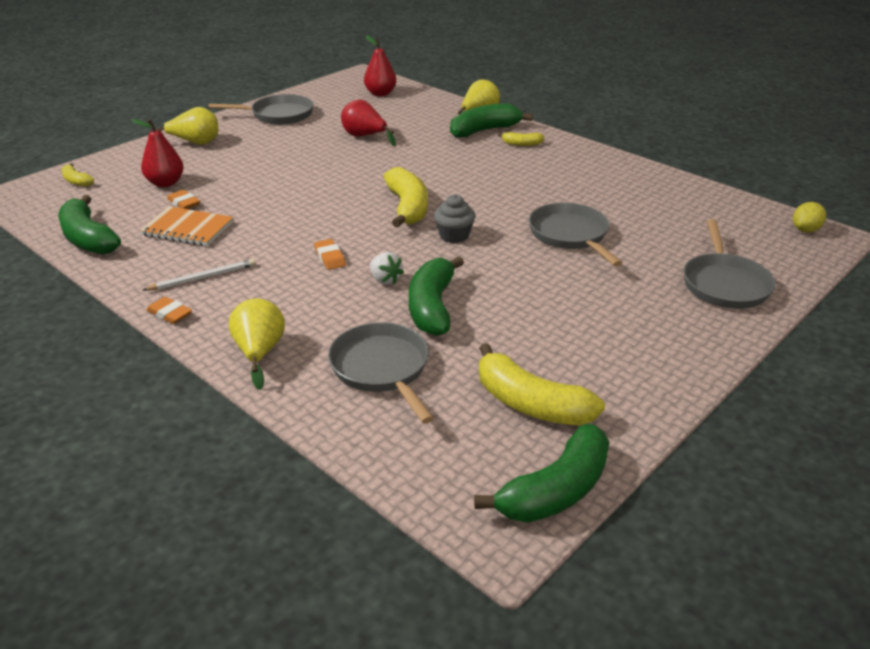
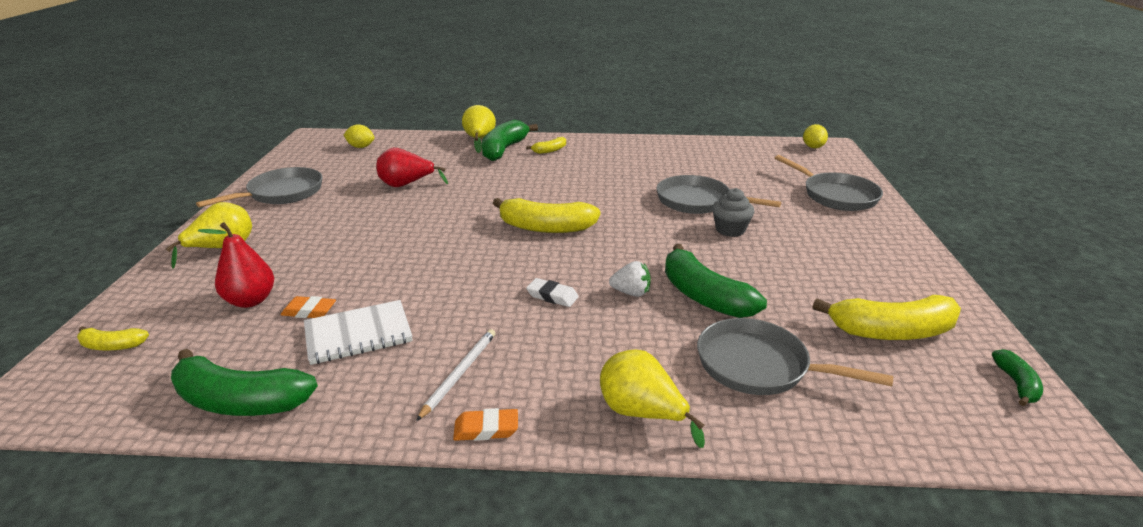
camera: 40 degrees left, 5 degrees down
orange notebook [140,206,233,246] -> white notebook [304,300,412,365]
orange eraser [314,239,346,270] -> white eraser [526,278,579,307]
red pear [364,35,396,96] -> yellow lemon [344,124,374,148]
yellow banana [384,167,428,227] -> yellow banana turned 150 degrees clockwise [493,198,600,233]
grey cupcake [434,194,476,243] -> grey cupcake moved to [712,188,755,237]
green banana [474,424,610,523] -> green banana [992,349,1043,406], size x0.50

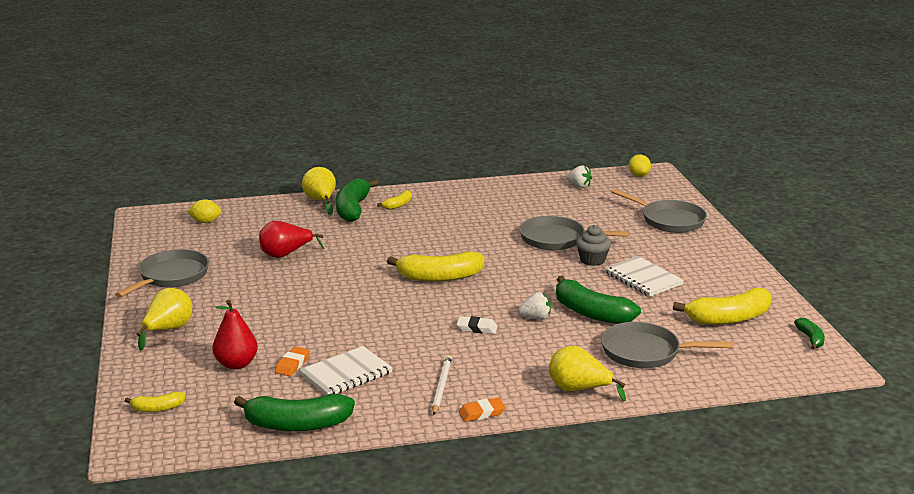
camera: 15 degrees left, 5 degrees down
orange eraser [281,296,336,318] -> orange eraser turned 60 degrees counterclockwise [275,347,310,376]
none -> white strawberry [566,165,592,188]
none -> white notebook [605,256,684,297]

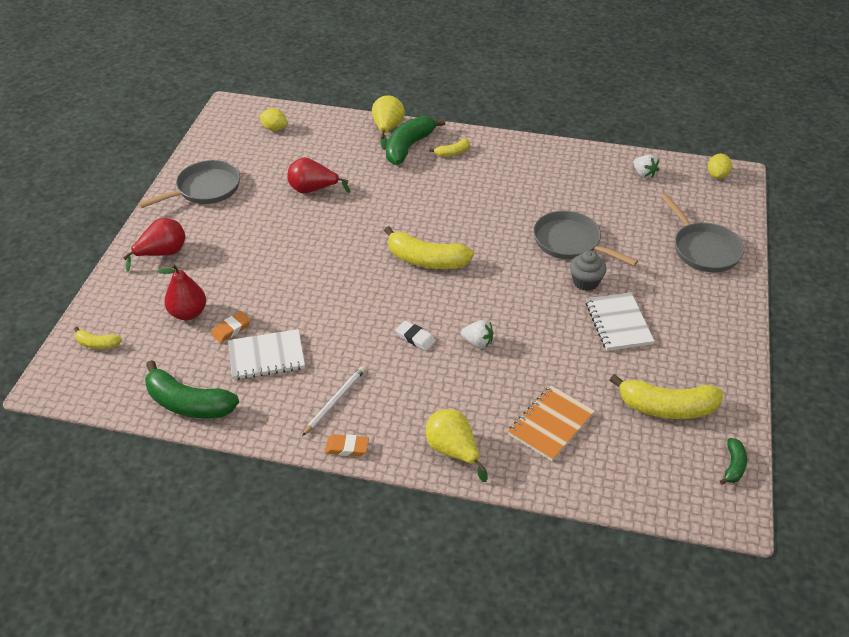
camera: 25 degrees right, 20 degrees up
yellow pear [137,288,192,351] -> red pear [123,218,186,272]
green banana [556,276,641,324] -> none
grey pan [601,322,734,368] -> orange notebook [508,386,595,461]

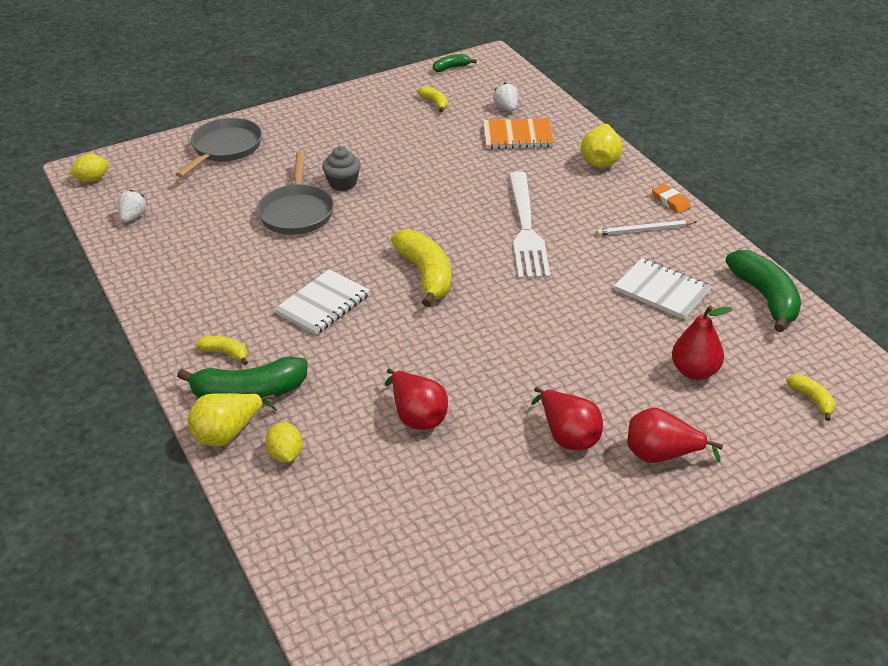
camera: 130 degrees left, 5 degrees down
grey pan [138,160,240,208] -> none
orange eraser [211,311,251,343] -> none
yellow lemon [259,108,288,131] -> yellow lemon moved to [265,422,303,463]
white eraser [395,321,436,351] -> white fork [509,171,551,279]
white strawberry [461,320,493,348] -> white strawberry moved to [493,83,518,111]
white notebook [586,293,655,351] -> white notebook moved to [274,269,370,335]
yellow banana [610,374,723,419] -> yellow banana [417,86,448,112], size x0.50
none -> red pear [531,387,603,450]

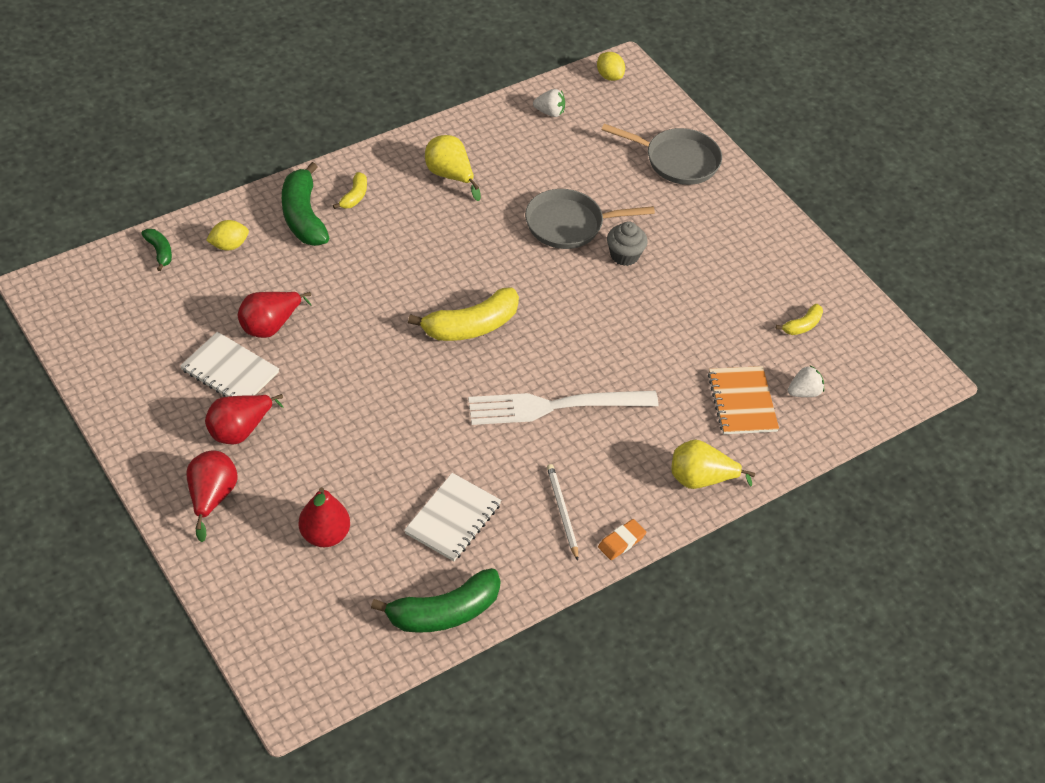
camera: 80 degrees right, 10 degrees up
yellow pear [187,393,277,447] -> yellow pear moved to [425,135,481,201]
white notebook [274,269,370,335] -> white notebook moved to [180,332,279,397]
green banana [433,54,477,72] -> green banana moved to [141,229,172,271]
yellow banana [786,374,836,421] -> none

